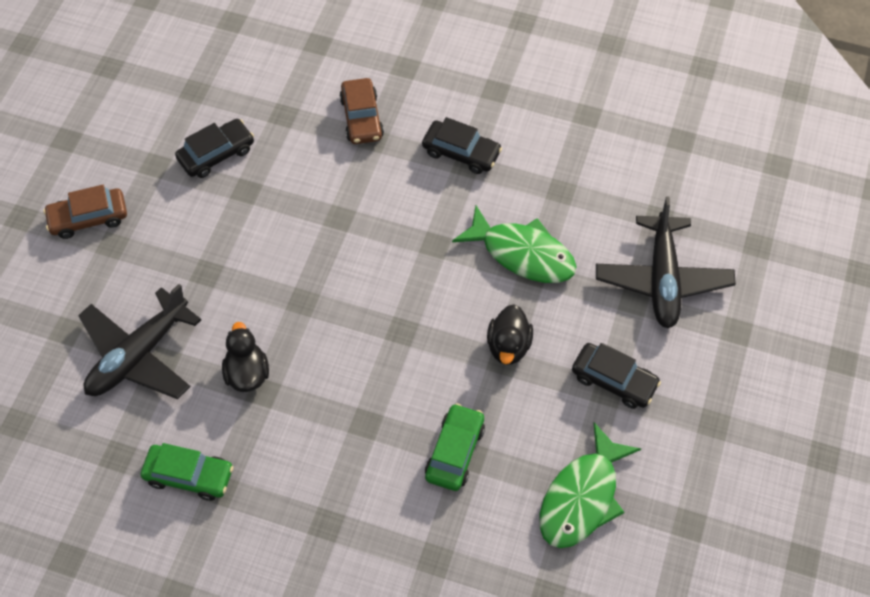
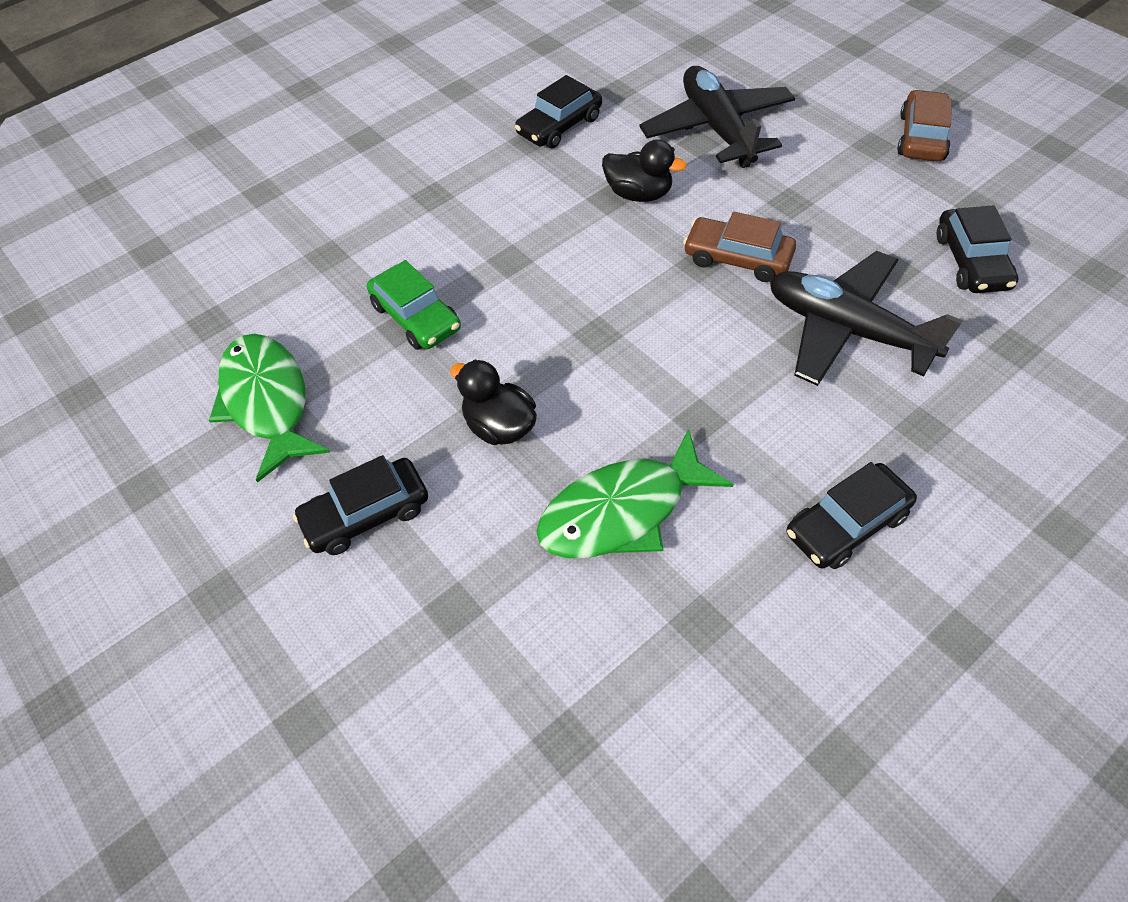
camera: 125 degrees right, 5 degrees down
green car [141,443,233,501] -> black car [515,75,602,148]
brown car [340,78,384,144] -> brown car moved to [683,212,796,282]
black plane [596,196,736,328] -> black plane moved to [770,251,963,386]

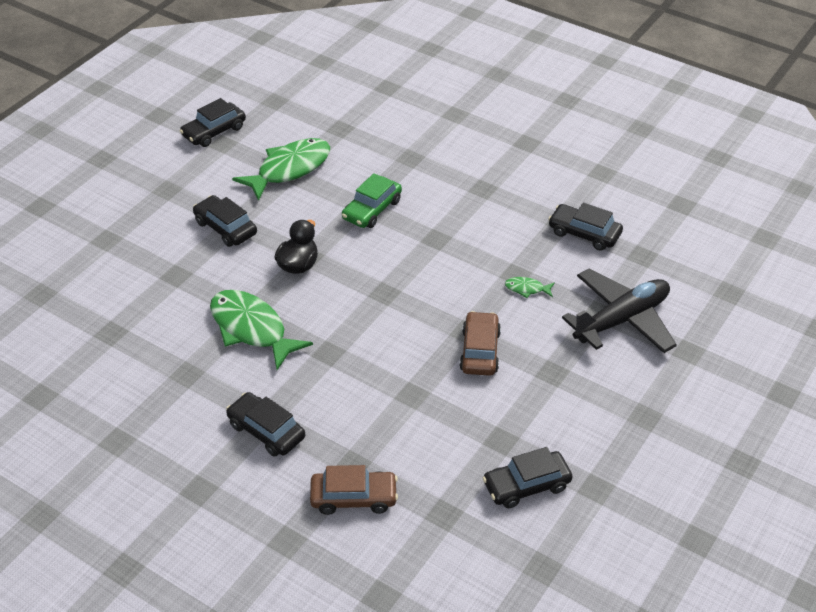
camera: 70 degrees right, 10 degrees down
black duck [602,139,687,202] -> green fish [505,277,555,298]
black plane [770,251,963,386] -> none
brown car [897,90,952,161] -> brown car moved to [310,465,398,515]
none -> black car [180,98,246,147]

